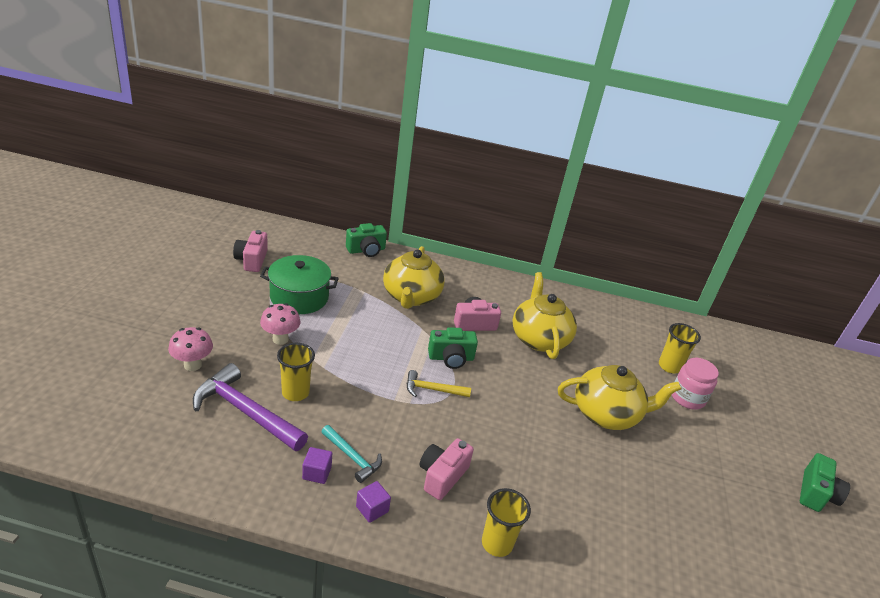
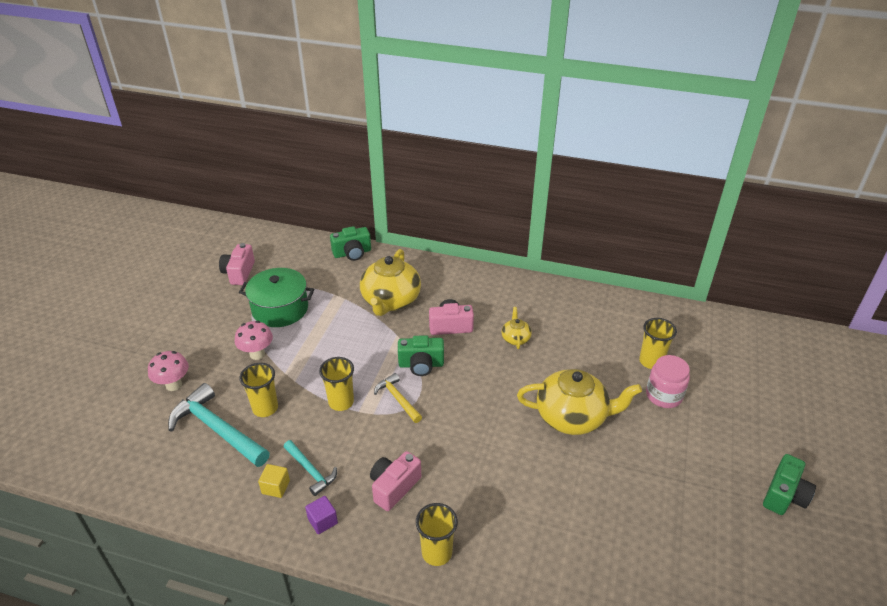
camera: 10 degrees right, 5 degrees up
purple hammer [193,363,308,451] -> turquoise hammer [168,383,270,467]
purple cube [302,447,332,484] -> yellow cube [258,464,290,498]
yellow hammer [407,370,471,397] -> yellow hammer turned 45 degrees clockwise [374,373,422,423]
yellow teapot [512,272,577,359] -> yellow teapot [502,307,532,349], size x0.47
none -> yellow cup [319,357,354,411]

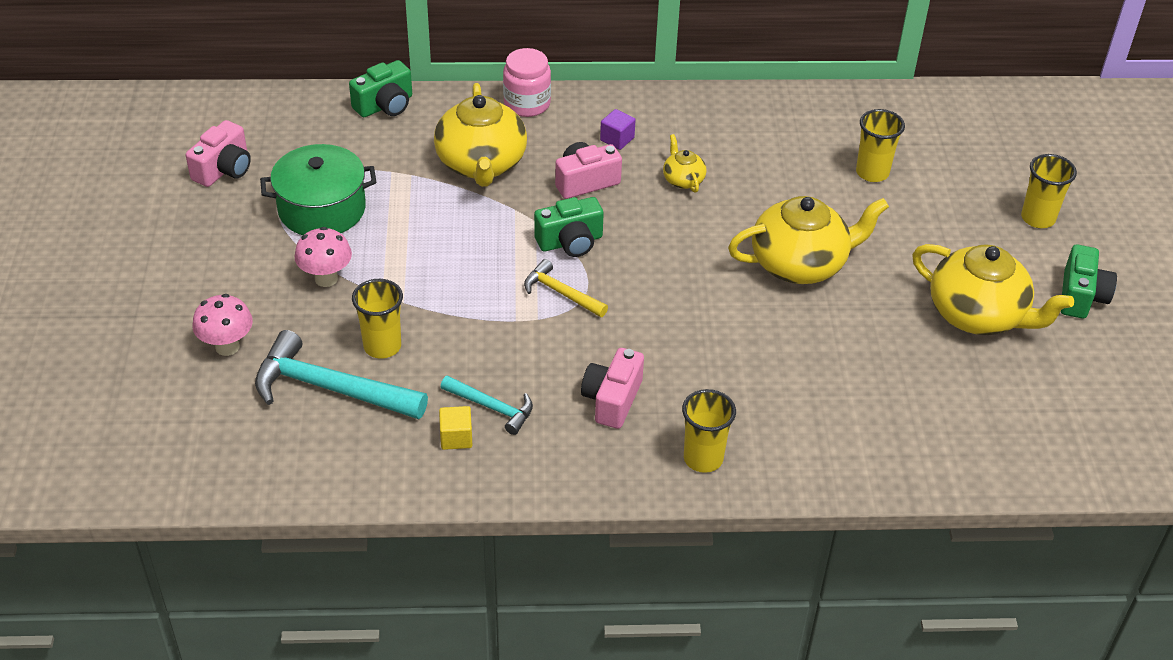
camera: 20 degrees left, 5 degrees up
pink camera [219,243,255,285] -> pink camera turned 135 degrees counterclockwise [186,120,251,187]
purple cube [305,496,338,534] -> purple cube moved to [600,109,635,150]
yellow cup [319,357,354,411] -> yellow cup moved to [1021,154,1077,228]
pink jar [646,355,690,408] -> pink jar moved to [503,48,551,117]
none -> yellow teapot [912,244,1074,335]

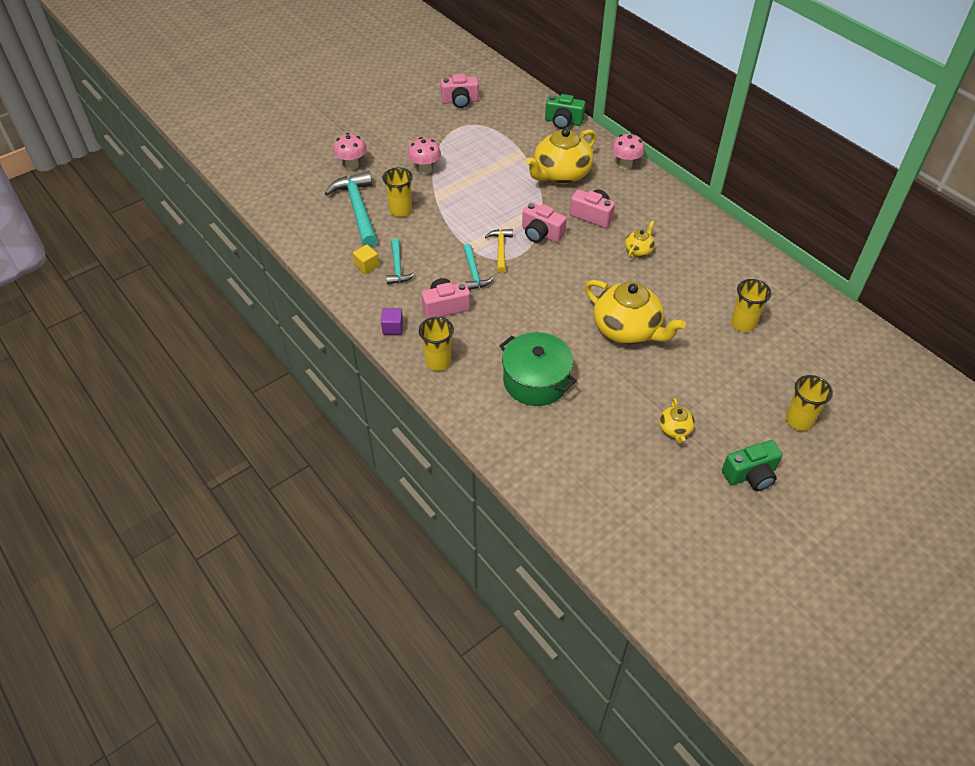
camera: 55 degrees right, 5 degrees up
green pot [260,144,376,235] -> green pot moved to [500,332,577,406]
pink jar [503,48,551,117] -> pink mushroom [611,133,645,170]
green camera [534,197,604,257] -> pink camera [522,202,567,243]
purple cube [600,109,635,150] -> purple cube moved to [381,308,403,335]
yellow teapot [912,244,1074,335] -> yellow teapot [659,398,695,444], size x0.47
none -> turquoise hammer [463,244,494,290]

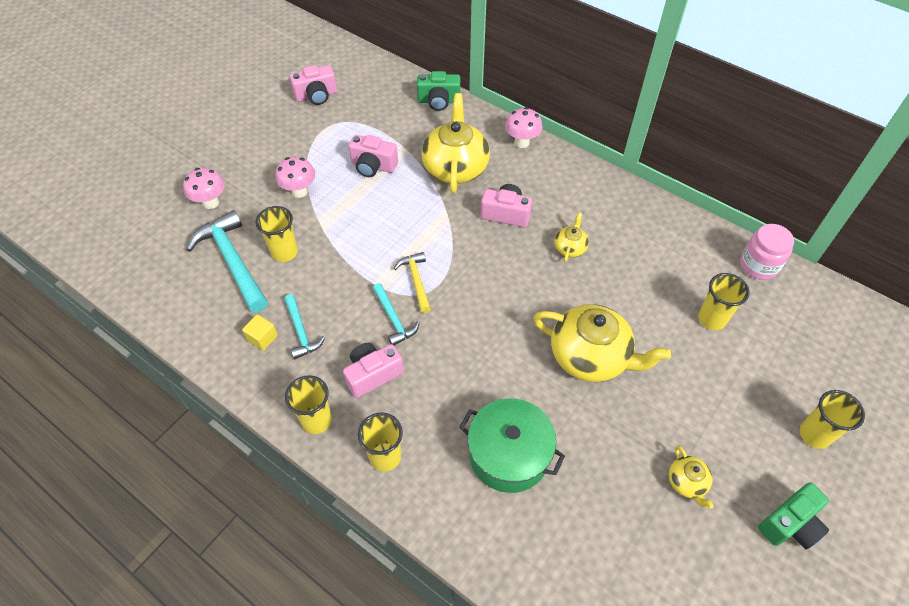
camera: 15 degrees left, 5 degrees up
purple cube [381,308,403,335] -> yellow cup [285,375,332,434]
pink camera [522,202,567,243] -> pink camera moved to [349,135,398,177]
yellow teapot [525,128,597,184] -> yellow teapot turned 150 degrees clockwise [421,93,490,194]
none -> pink jar [740,224,794,280]

